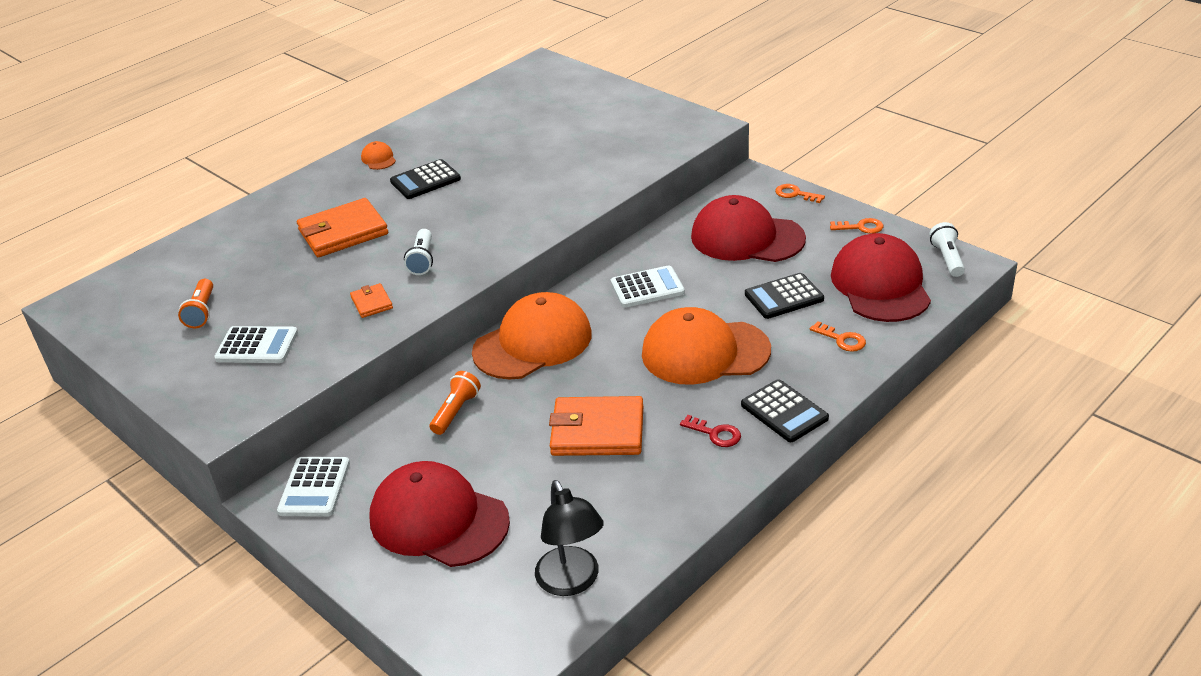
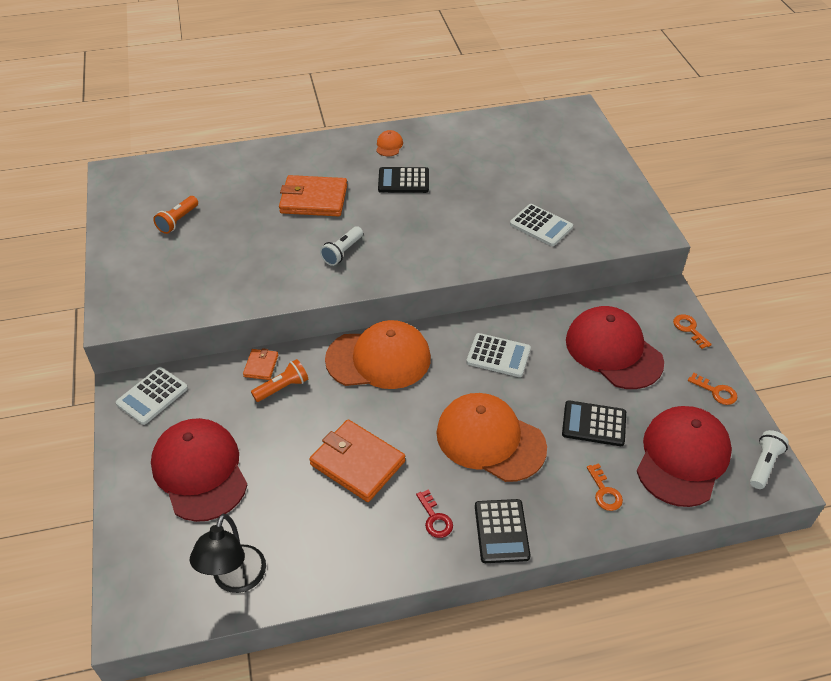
camera: 30 degrees right, 10 degrees up
white calculator [214,326,298,363] -> white calculator moved to [510,204,573,246]
orange wallet [350,283,393,318] -> orange wallet moved to [243,348,278,380]

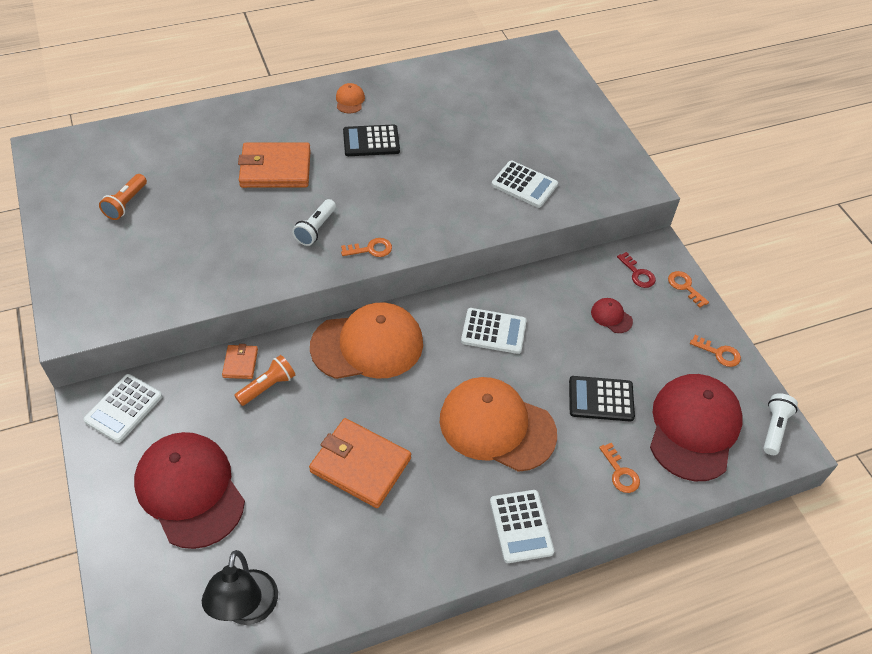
camera: 10 degrees left, 5 degrees up
red key [416,489,453,538] -> red key moved to [617,252,656,288]
black calculator [475,499,531,563] -> white calculator [490,490,554,563]
red cap [566,306,664,389] -> red cap [591,298,633,333], size x0.41
none -> orange key [341,238,392,257]

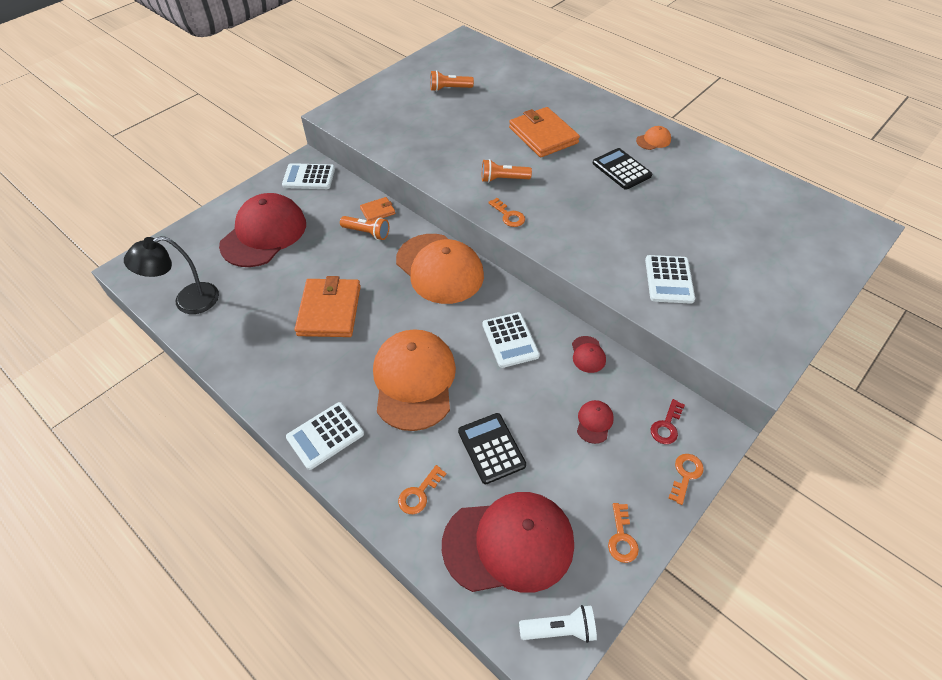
camera: 65 degrees right, 0 degrees up
white flashlight [292,199,336,246] -> orange flashlight [482,159,532,183]
none -> red cap [572,336,606,373]

